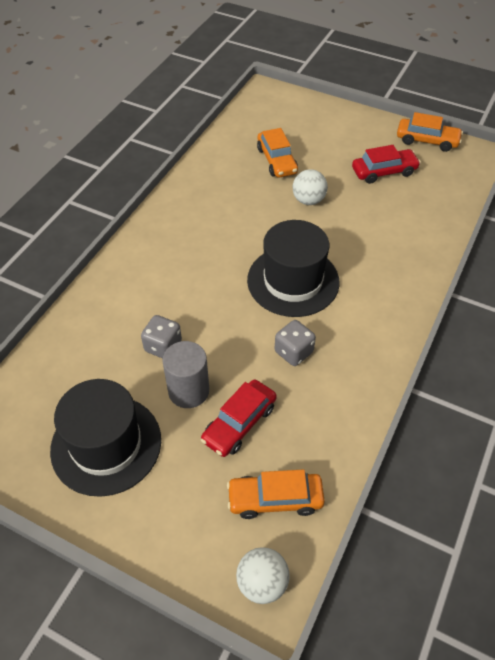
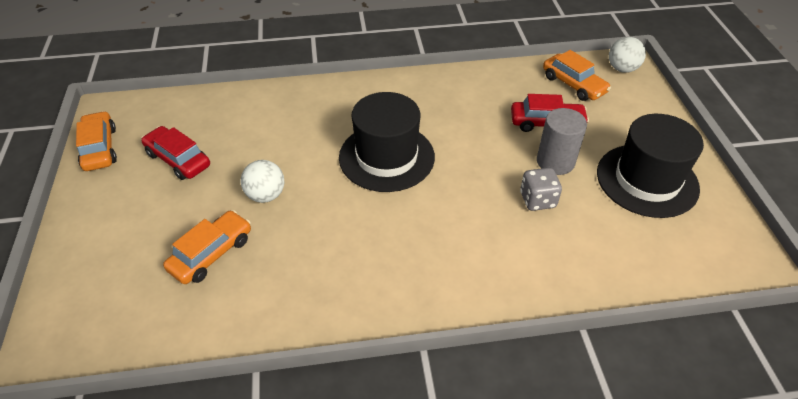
camera: 125 degrees left, 5 degrees down
grey dice [275,320,316,366] -> none

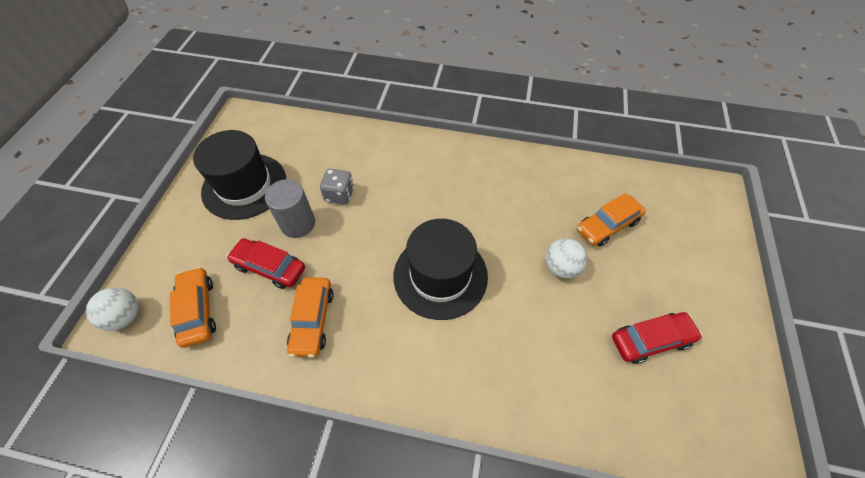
camera: 160 degrees left, 10 degrees up
orange car [76,111,117,171] -> orange car moved to [287,277,334,358]
red car [141,126,210,180] -> red car turned 75 degrees counterclockwise [612,312,703,364]

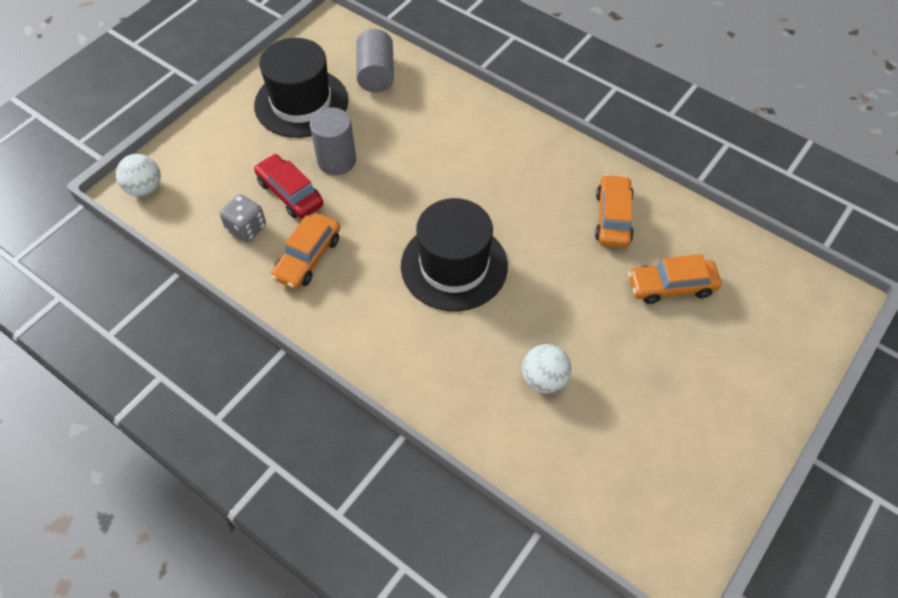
camera: 25 degrees right, 0 degrees up
orange car [170,267,216,348] -> orange car moved to [595,174,634,248]
grey dice [320,169,354,205] -> grey dice moved to [220,194,266,242]
white ball [546,238,587,278] -> white ball moved to [522,344,572,393]
red car [612,312,703,364] -> none
none -> grey cylinder [356,29,394,93]

